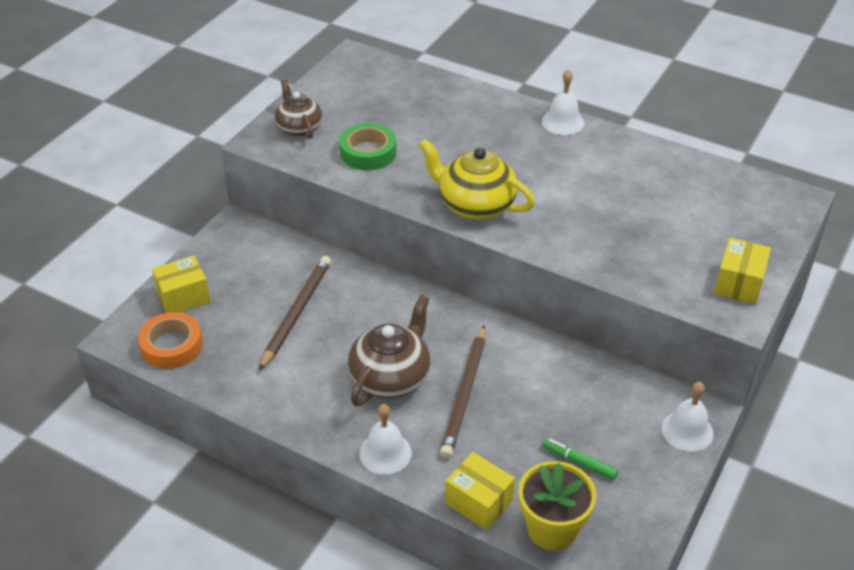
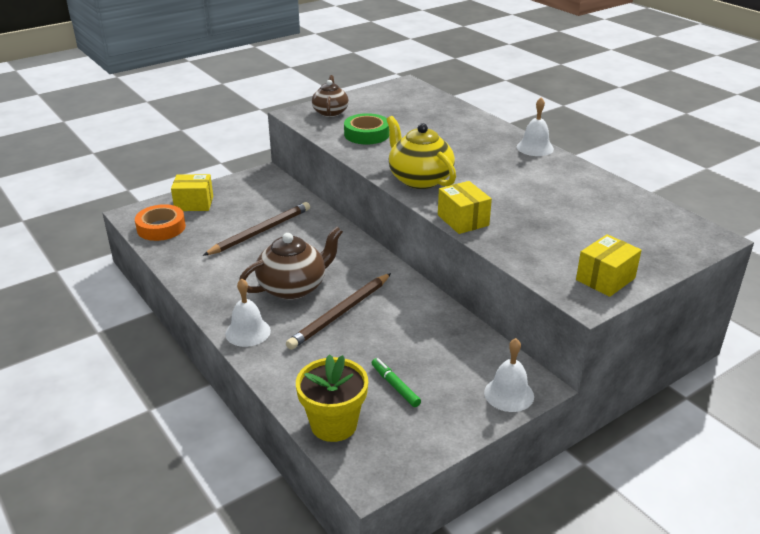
camera: 25 degrees right, 10 degrees down
yellow box [445,452,515,530] -> yellow box moved to [438,181,492,234]

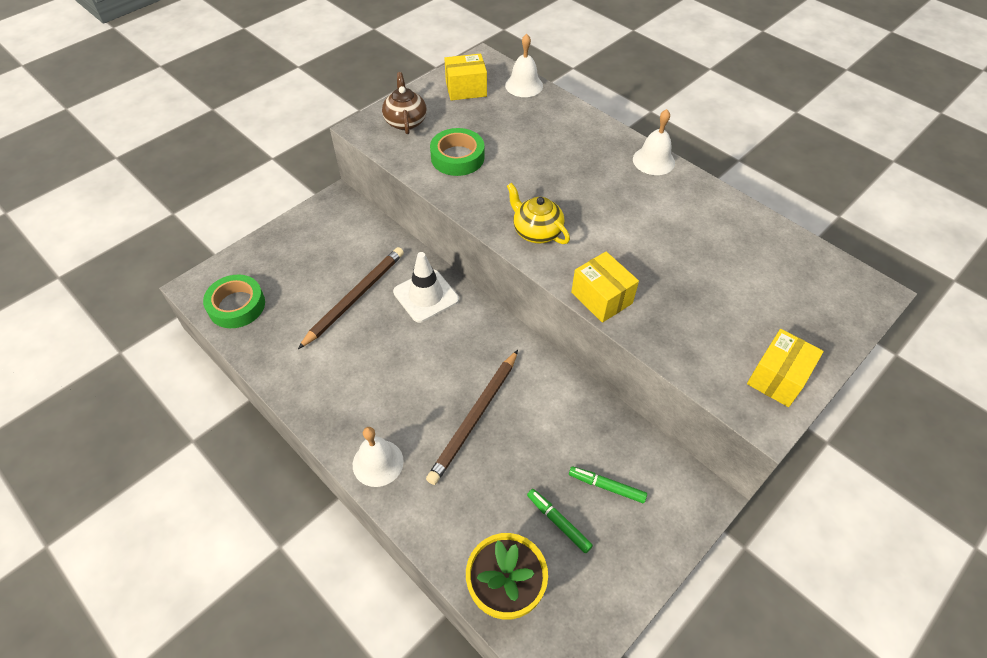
camera: 10 degrees left, 20 degrees up
orange tape [135,204,186,241] -> green tape [203,275,265,328]
yellow box [171,174,213,211] -> yellow box moved to [444,54,487,101]
brown teapot [239,227,343,300] -> none
yellow teapot [386,116,456,189] -> yellow teapot [507,183,570,244], size x0.66
white bell [484,338,534,412] -> white bell moved to [505,34,543,97]
none -> white traffic cone [393,252,459,323]
none -> green marker [569,466,647,503]

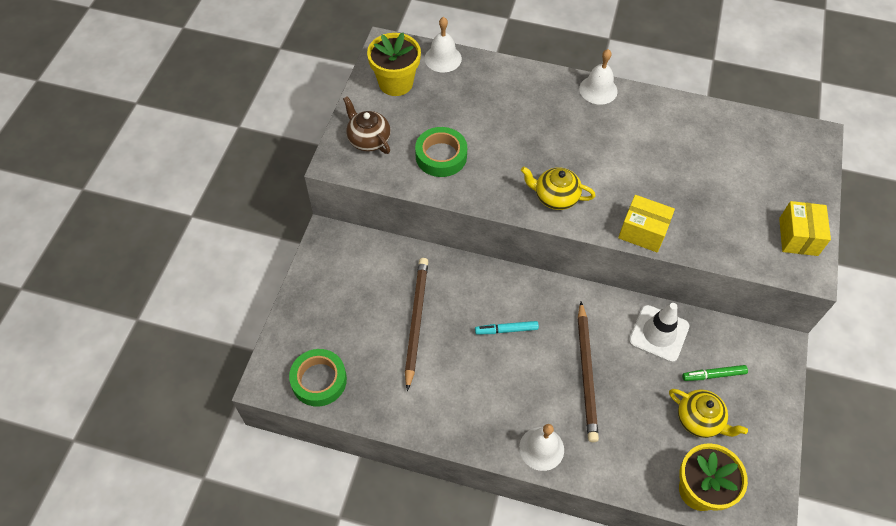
camera: 30 degrees left, 5 degrees up
white traffic cone [393,252,459,323] -> white traffic cone moved to [629,303,690,362]
yellow box [444,54,487,101] -> yellow flower pot [367,33,421,96]
green marker [527,489,593,554] -> yellow teapot [669,389,748,438]
none -> turquoise marker [475,321,539,334]

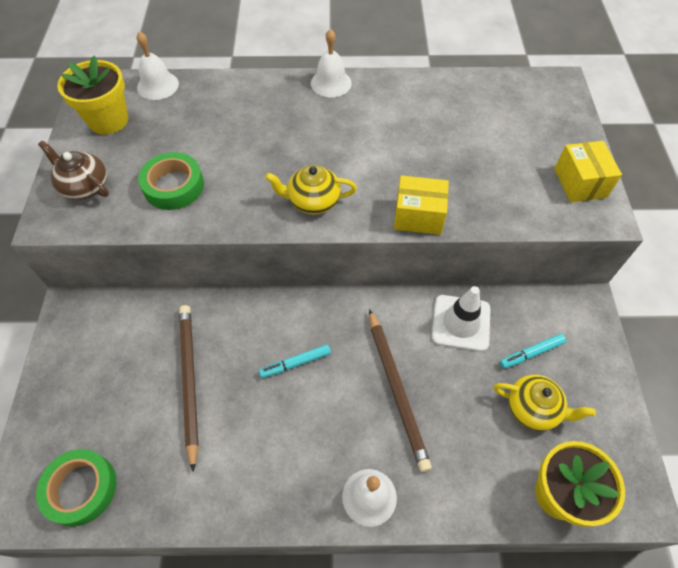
camera: 15 degrees left, 0 degrees up
green marker [682,365,748,381] -> turquoise marker [500,334,566,369]

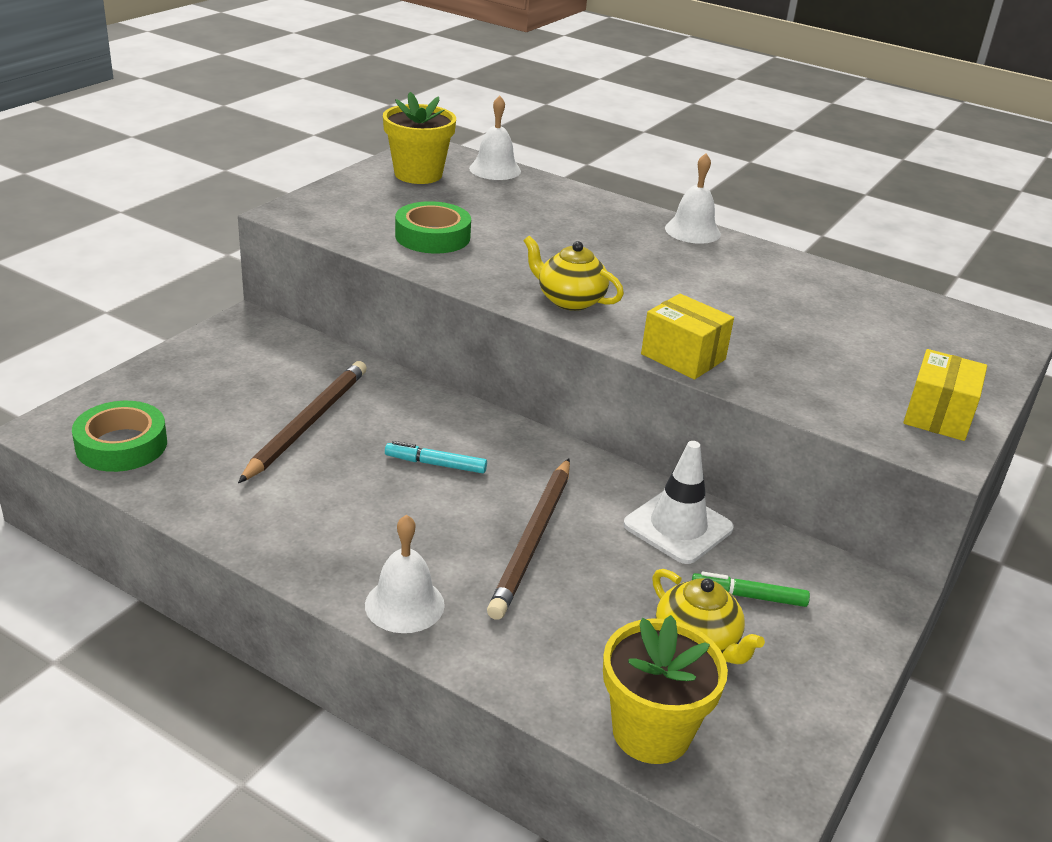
camera: 30 degrees right, 25 degrees down
brown teapot [38,140,109,200] -> none
turquoise marker [500,334,566,369] -> green marker [692,571,810,607]

